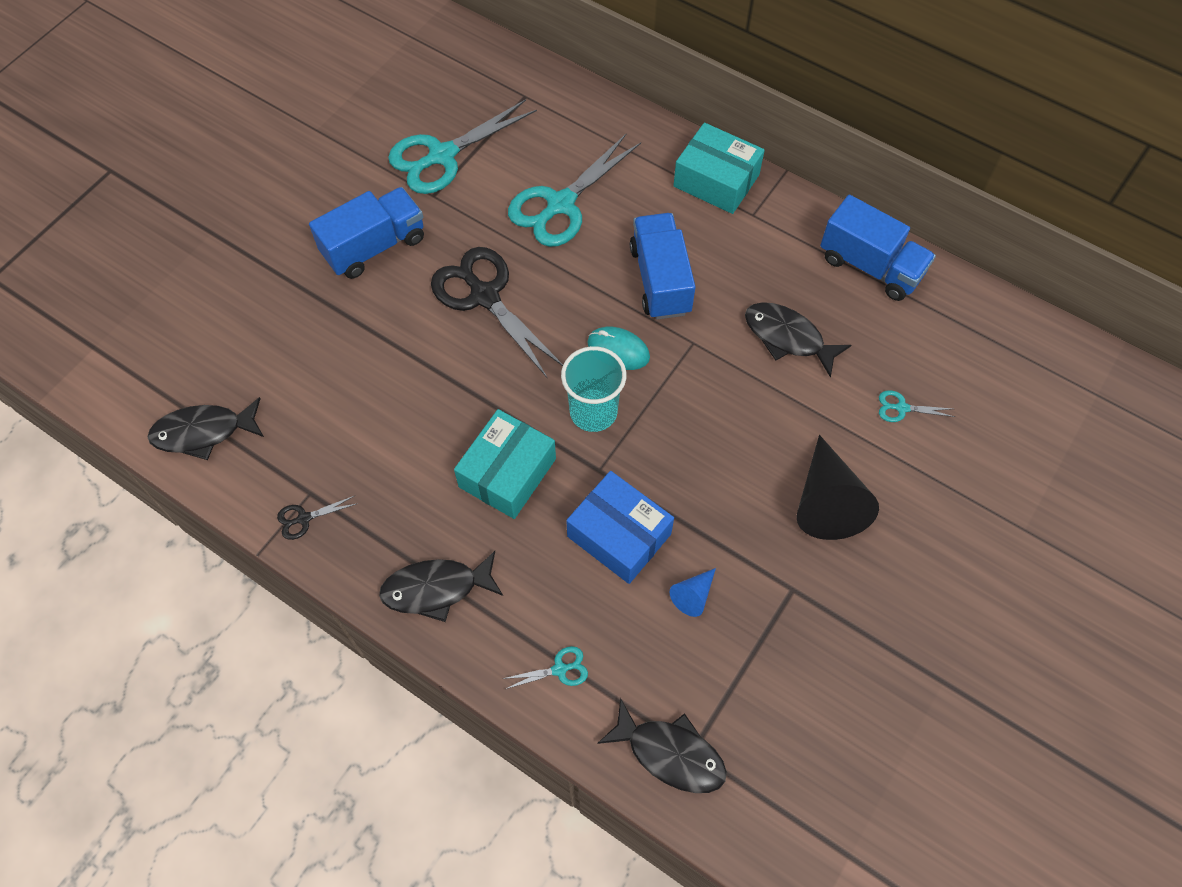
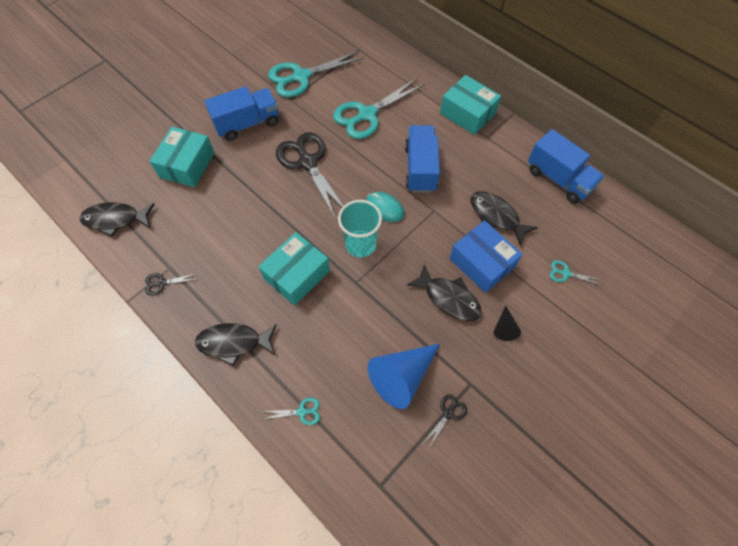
camera: 10 degrees right, 0 degrees up
blue box [566,471,674,584] -> blue box moved to [449,220,523,293]
black fish [597,698,727,793] -> black fish moved to [407,264,482,321]
blue cone [669,568,716,617] -> blue cone [368,344,440,409], size x2.06
black cone [796,435,879,540] -> black cone [494,306,521,341], size x0.49
none -> turquoise box [149,127,215,187]
none -> black scissors [424,394,467,448]

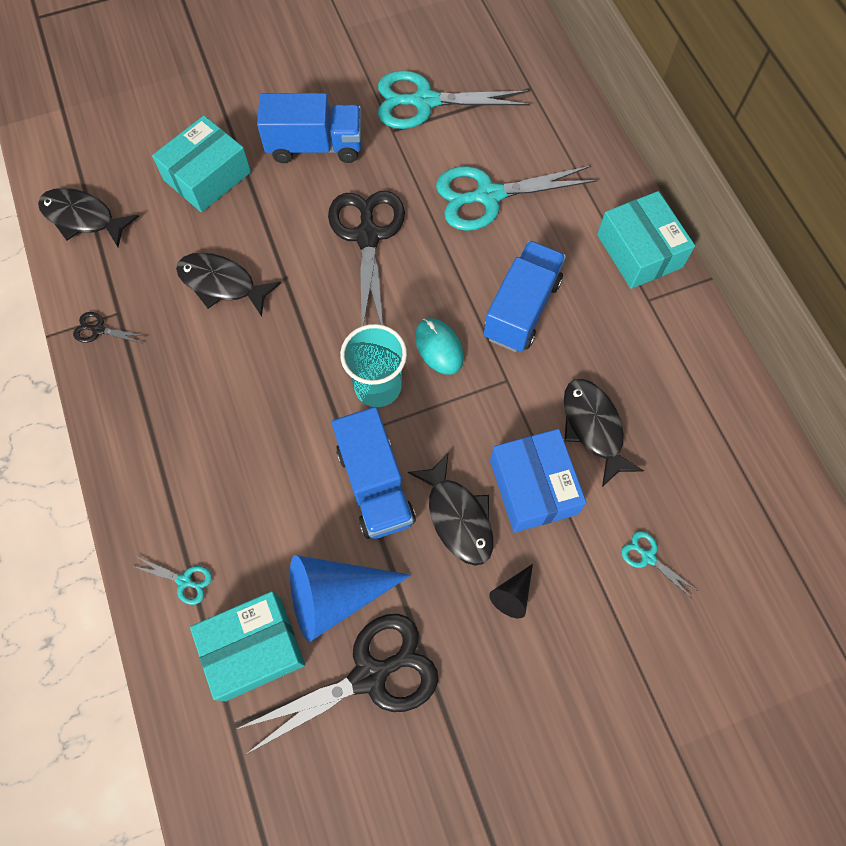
camera: 25 degrees right, 5 degrees up
black fish [195,323,277,366] -> black fish moved to [176,253,281,317]
turquoise box [258,232,330,305] -> turquoise box moved to [190,591,305,701]
black scissors [424,394,467,448] -> black scissors [235,614,438,755], size x2.36
blue truck [528,129,605,204] -> blue truck moved to [332,407,416,539]

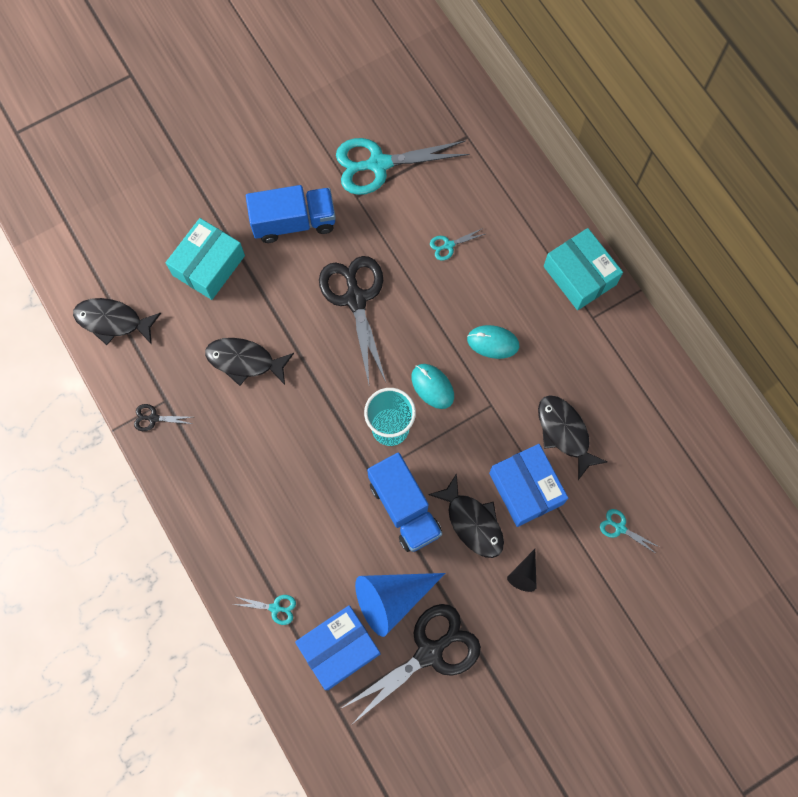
camera: 10 degrees left, 5 degrees up
turquoise box [190,591,305,701] -> blue box [295,605,381,690]
turquoise scissors [436,166,598,231] -> turquoise scissors [430,228,485,260], size x0.42
blue truck [483,240,566,352] -> turquoise mouse [467,325,519,359]

